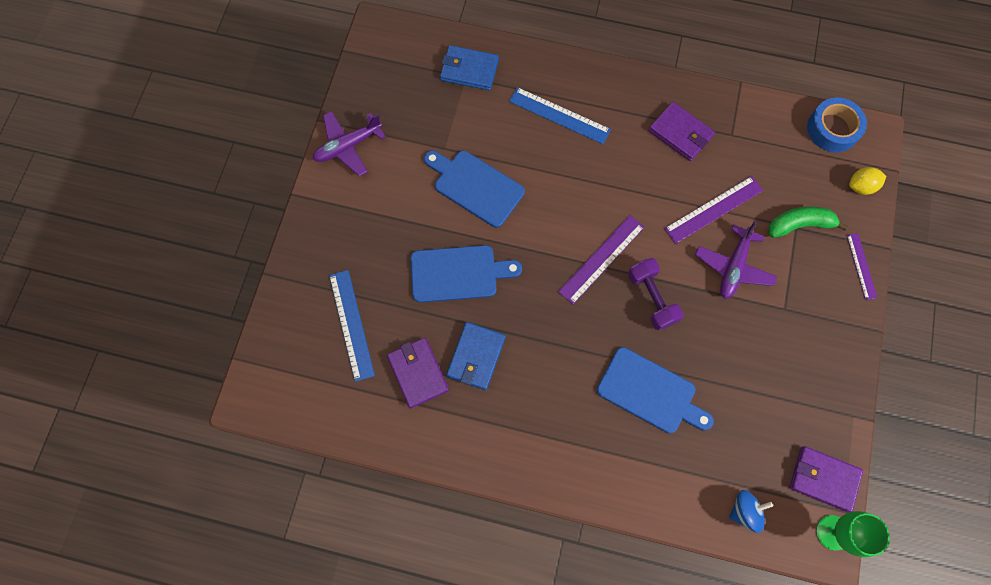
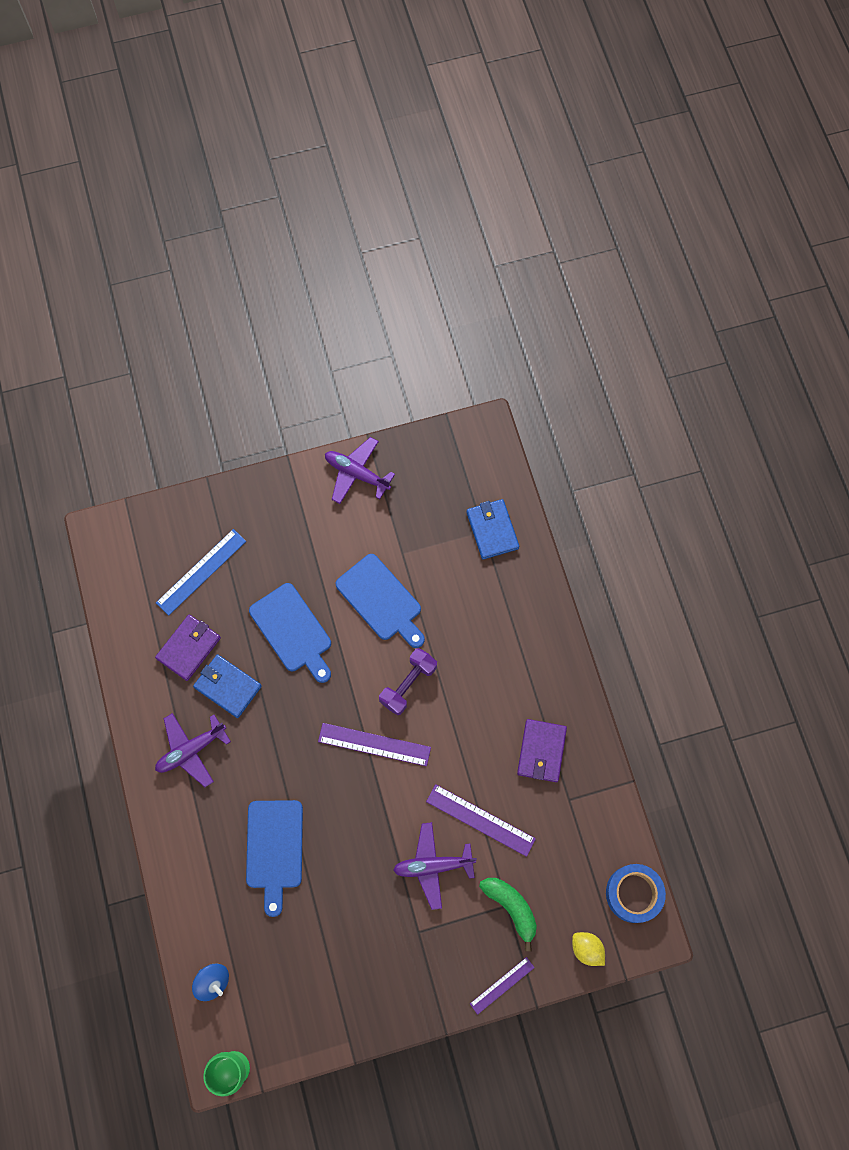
camera: 60 degrees right, 0 degrees up
blue cutting board [424,151,525,228] -> blue cutting board turned 135 degrees clockwise [336,554,425,648]
blue wallet [446,322,505,390] -> blue wallet turned 45 degrees clockwise [193,654,262,718]
blue ruler [509,87,611,144] -> none
purple dumbbell [628,258,684,330] -> purple dumbbell moved to [379,648,437,715]
purple wallet [790,446,863,512] -> none
none -> purple plane [155,713,231,787]

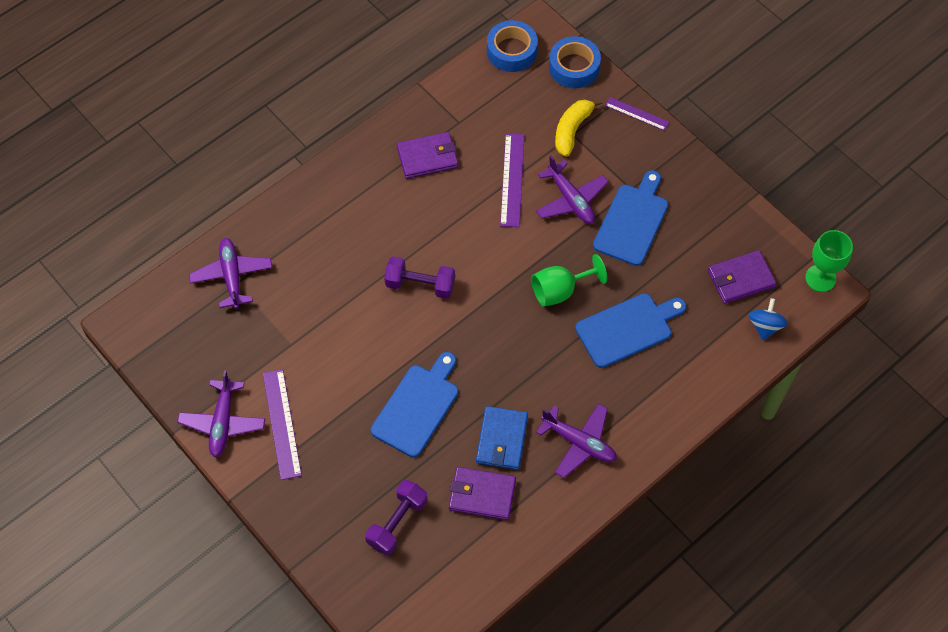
camera: 115 degrees left, 10 degrees down
blue ruler [156,529,246,616] -> purple dumbbell [365,480,427,556]
purple ruler [318,723,431,766] -> purple ruler moved to [263,369,302,480]
blue cutting board [336,554,425,648] -> blue cutting board moved to [593,170,668,266]
blue wallet [466,499,519,559] -> purple plane [189,238,272,309]
green banana [479,878,537,951] -> yellow banana [555,99,602,157]
yellow lemon [572,932,605,966] -> blue tape [549,36,601,88]
none -> green goblet [531,254,607,307]
none -> purple wallet [708,250,777,304]

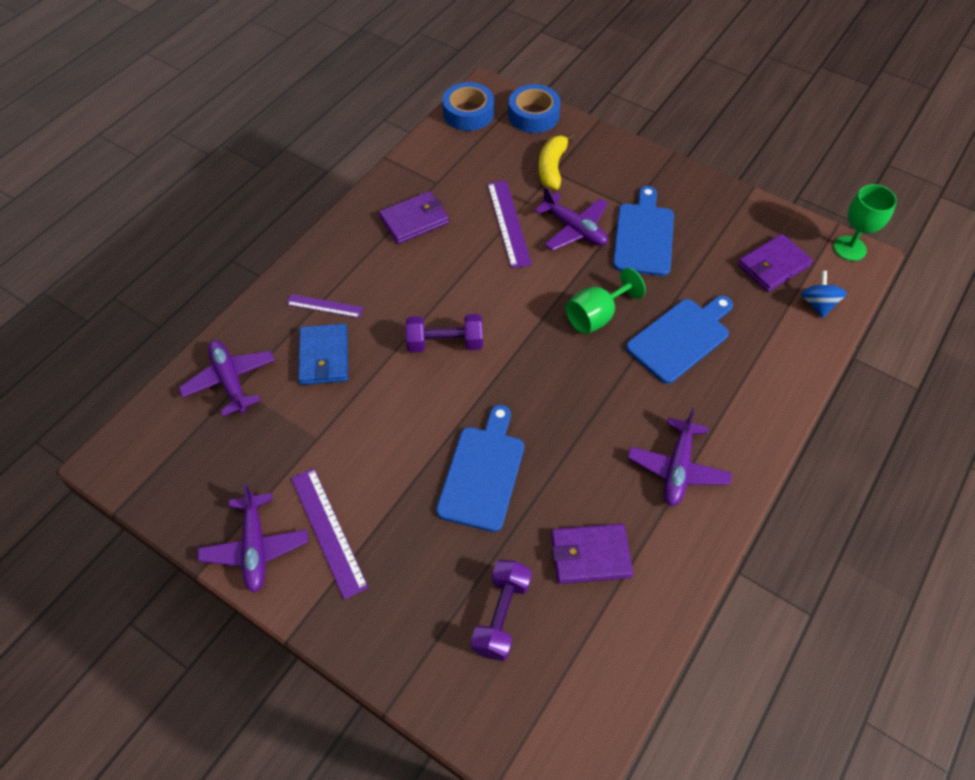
camera: 15 degrees left, 5 degrees down
blue wallet [476,406,528,470] -> blue wallet moved to [298,324,348,385]
purple plane [536,403,617,478] -> purple plane turned 90 degrees clockwise [628,408,732,506]
purple ruler [605,97,669,131] -> purple ruler moved to [286,294,363,318]

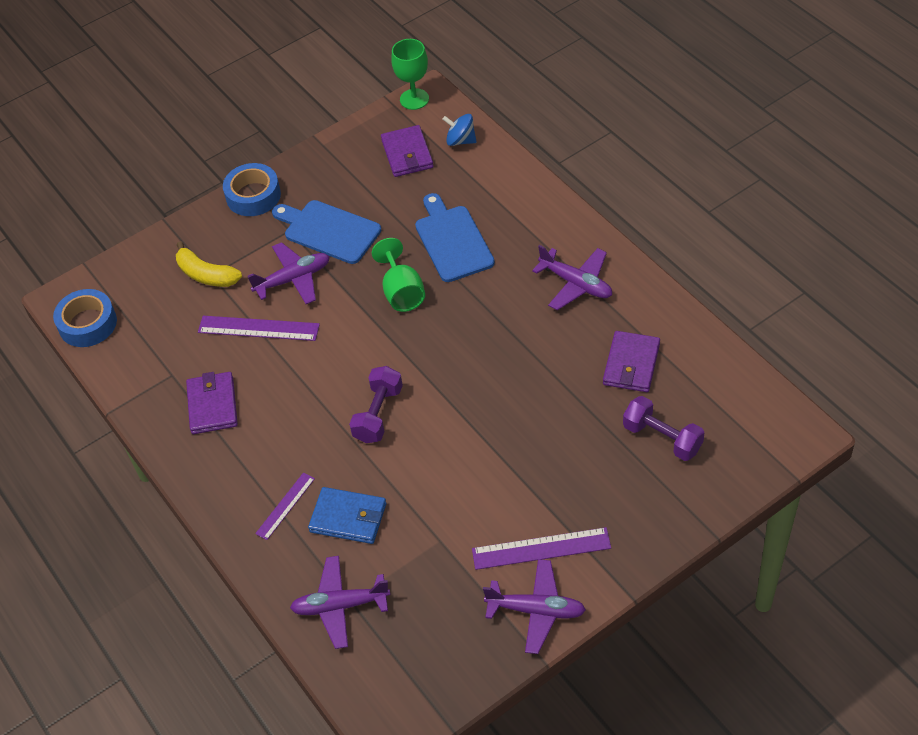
camera: 65 degrees left, 5 degrees down
blue cutting board [436,405,524,532] -> none
blue tape [508,84,561,133] -> blue tape moved to [223,163,281,216]

